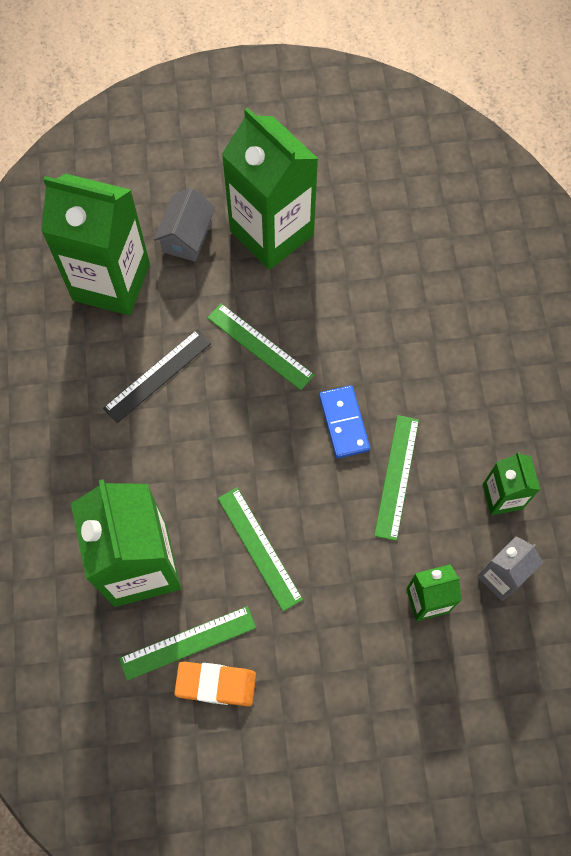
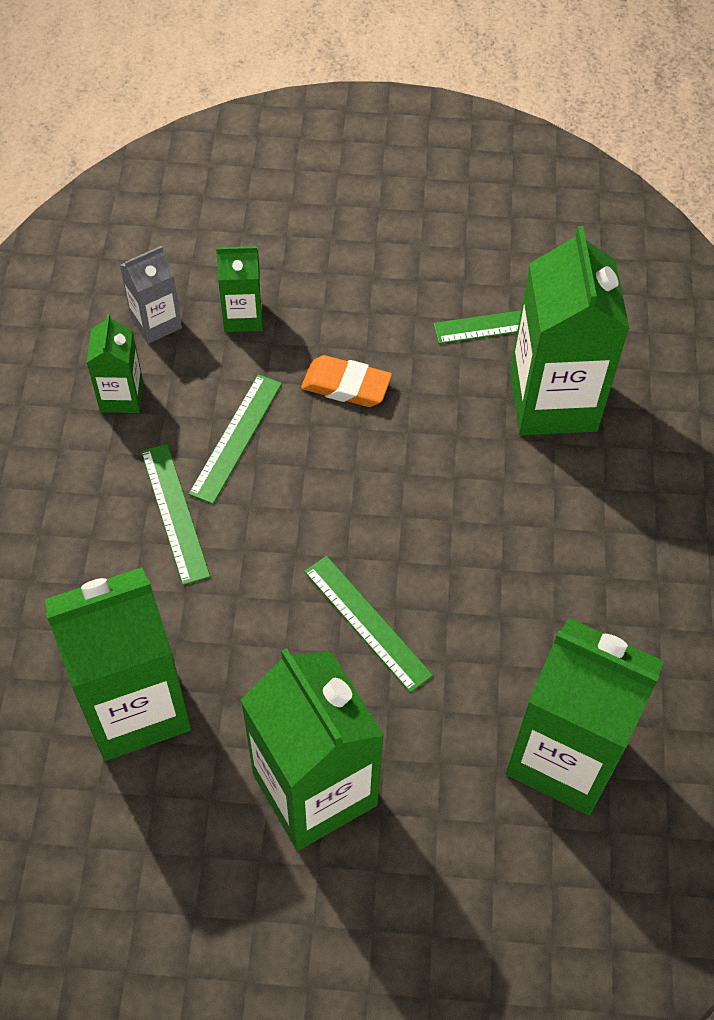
camera: 170 degrees left, 10 degrees down
black ruler [103,330,211,423] -> none
grey house [154,188,216,262] -> none
orange eraser [174,662,256,706] -> orange eraser moved to [301,355,392,407]
green ruler [218,488,303,611] -> green ruler moved to [141,444,210,585]
blue domino [319,385,370,458] -> none
none -> green carton [45,567,191,761]

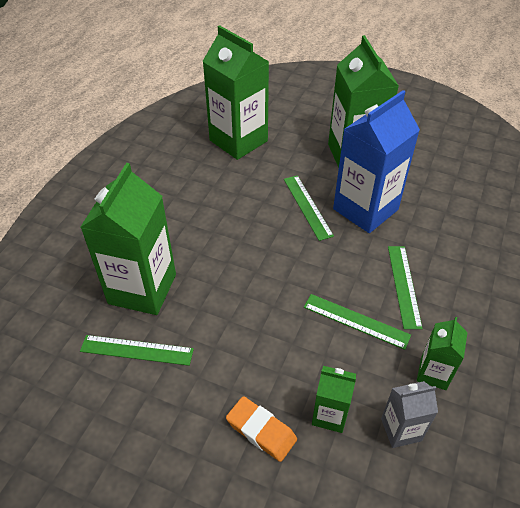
camera: 160 degrees left, 10 degrees down
green carton [45,567,191,761] -> none
green ruler [189,374,282,504] -> green ruler turned 75 degrees clockwise [304,294,411,350]
orange eraser [301,355,392,407] -> orange eraser moved to [226,396,297,462]
none -> blue carton [333,90,420,233]

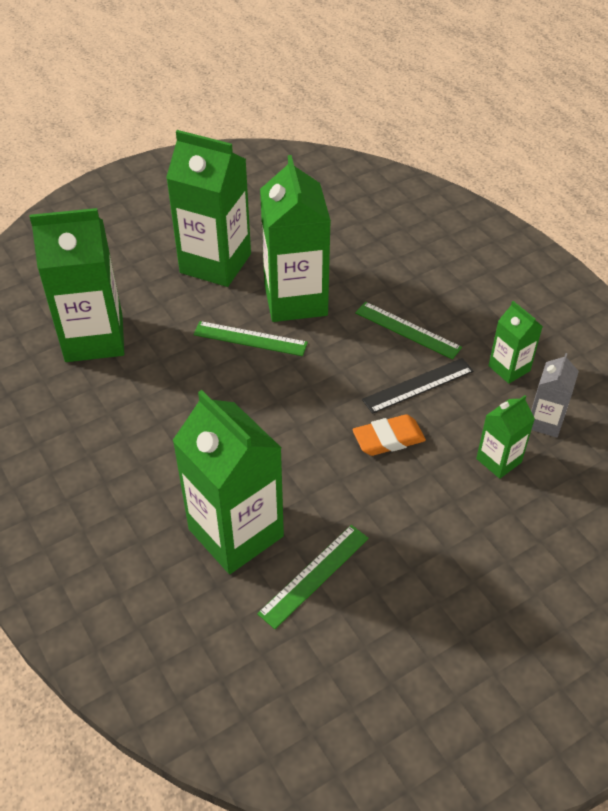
camera: 55 degrees left, 0 degrees up
orange eraser [226,396,297,462] -> orange eraser moved to [352,414,426,456]
green ruler [304,294,411,350] -> black ruler [362,358,473,414]
blue carton [333,90,420,233] -> green carton [260,155,331,322]

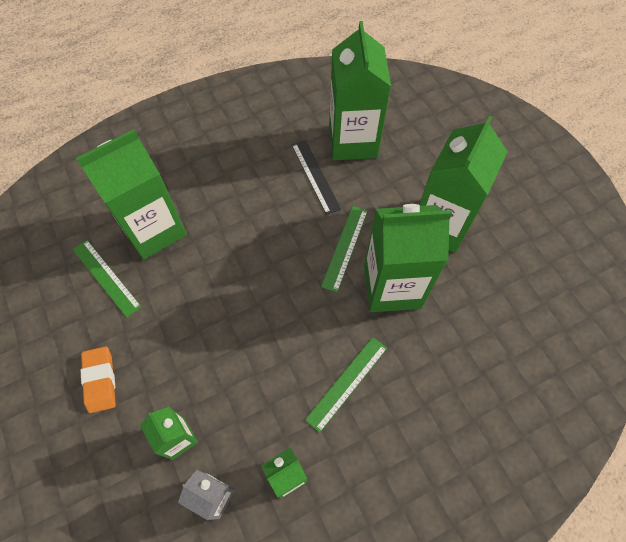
camera: 95 degrees right, 15 degrees up
orange eraser [352,414,426,456] -> orange eraser moved to [81,346,116,413]
black ruler [362,358,473,414] -> black ruler moved to [292,140,341,215]

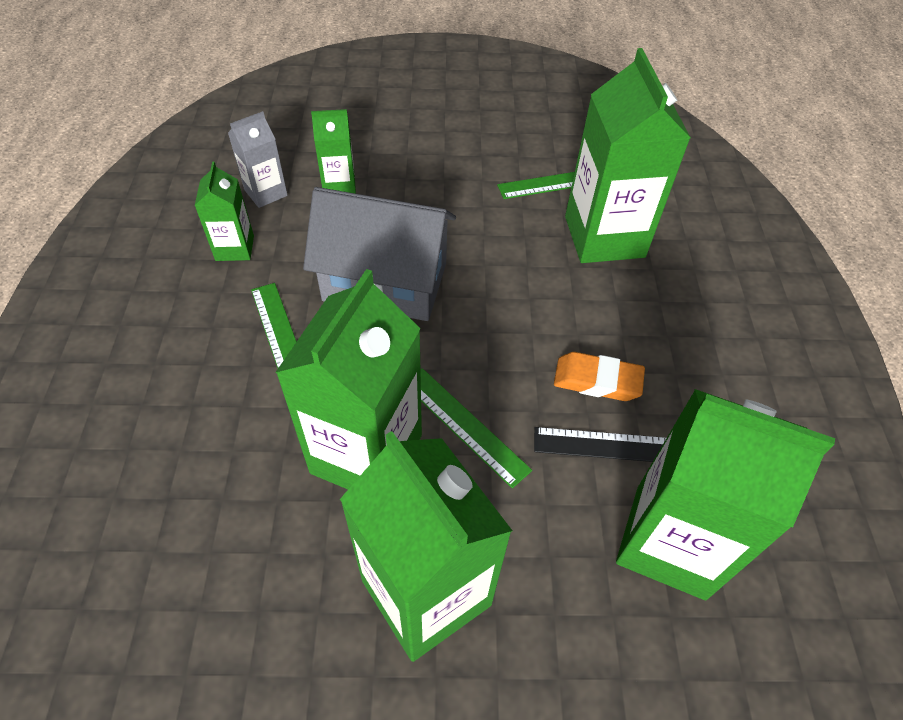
camera: 115 degrees right, 10 degrees down
orange eraser [81,346,116,413] -> orange eraser moved to [554,352,645,401]
none -> grey house [303,187,456,321]

